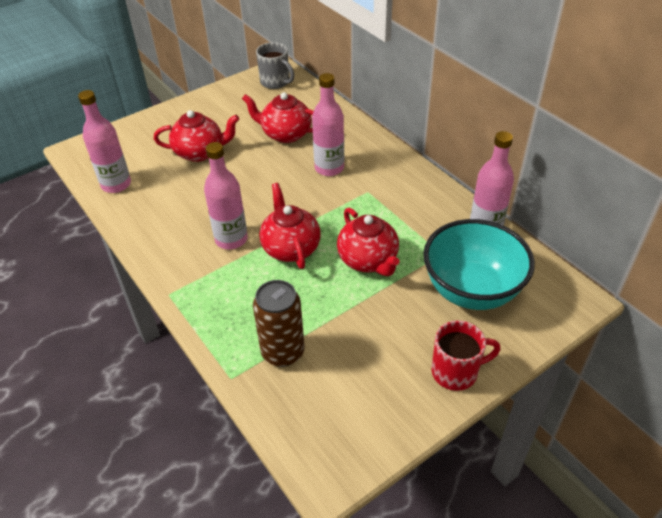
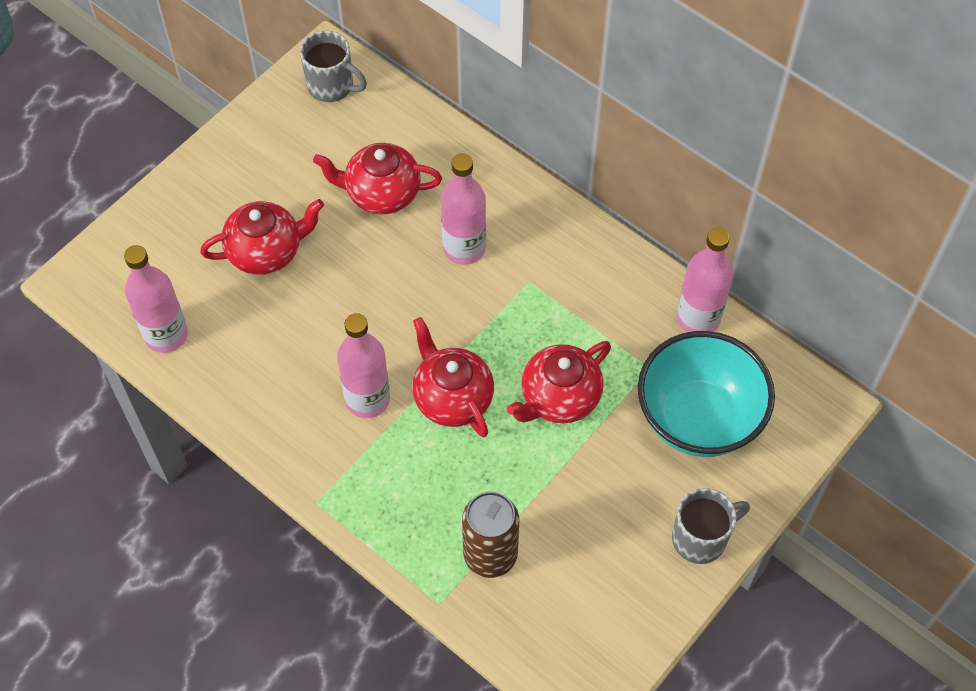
camera: 15 degrees left, 15 degrees up
red teapot [337,208,399,276] -> red teapot turned 90 degrees clockwise [506,341,611,423]
red mug [432,320,501,391] -> grey mug [672,488,750,564]

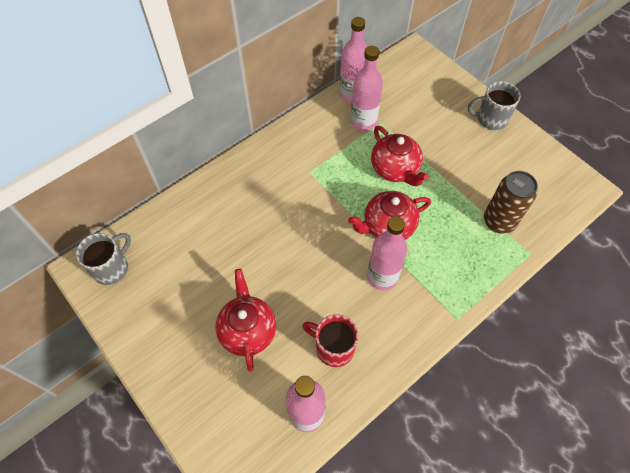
camera: 80 degrees left, 0 degrees up
red teapot [313,143,442,214] -> none
pink bottle [441,153,486,265] -> pink bottle moved to [350,46,383,131]
turquoise bowl [638,331,775,457] -> none
grey mug [672,488,750,564] -> grey mug turned 75 degrees counterclockwise [468,81,520,130]
none -> red mug [302,314,358,367]

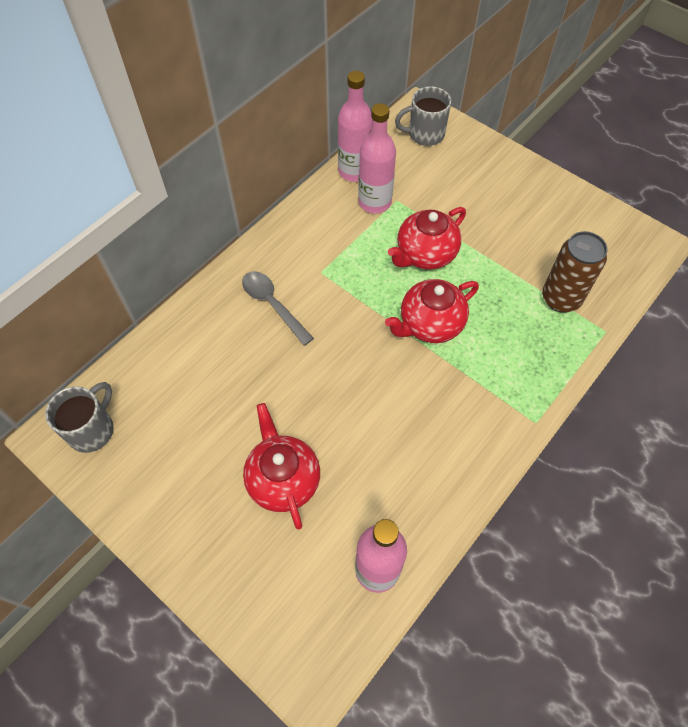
camera: 10 degrees left, 0 degrees up
red mug [302,314,358,367] -> none
pink bottle [367,216,408,290] -> none
red teapot [371,126,429,187] -> red teapot turned 90 degrees clockwise [388,207,466,270]
grey mug [468,81,520,130] -> grey mug moved to [395,86,451,146]
none -> grey spoon [242,271,314,346]

